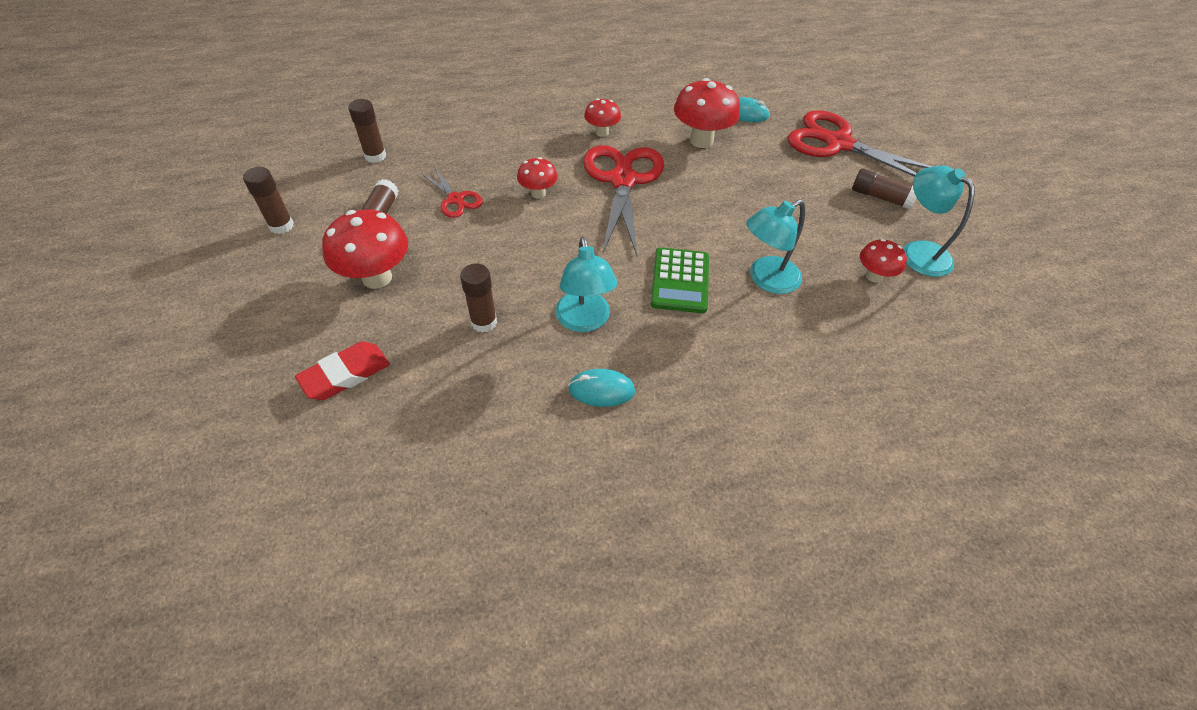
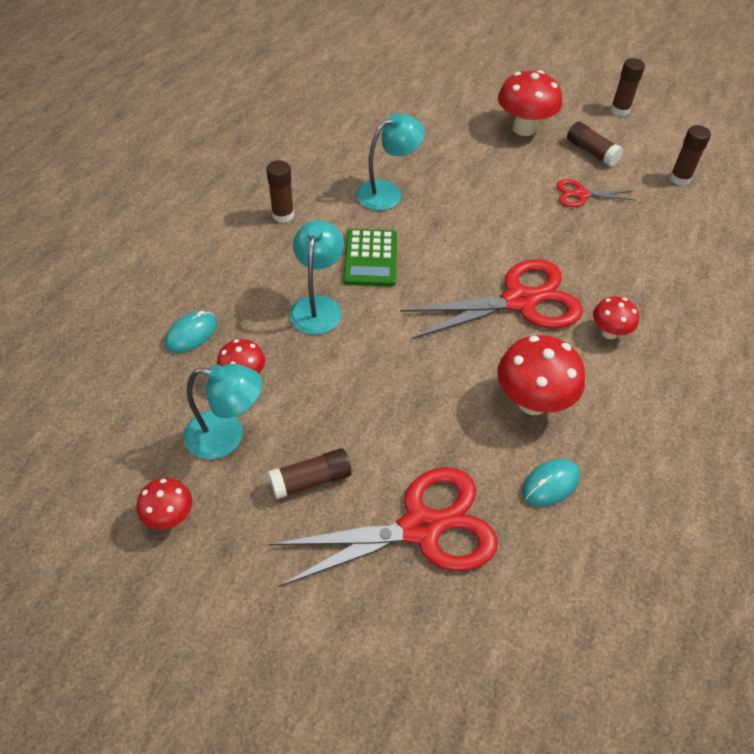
camera: 130 degrees right, 0 degrees up
red eraser [295,341,390,400] -> none
brown glue stick [460,263,497,333] -> brown glue stick moved to [266,160,294,223]
red mushroom [517,157,558,199] -> red mushroom moved to [137,478,192,530]
turquoise lamp [555,237,617,332] -> turquoise lamp turned 120 degrees clockwise [356,114,425,211]
turquoise mouse [568,369,635,407] -> turquoise mouse moved to [165,311,217,353]
red scissors [583,145,664,256] -> red scissors turned 60 degrees counterclockwise [400,259,583,339]
green calculator [651,247,709,313] -> green calculator turned 135 degrees counterclockwise [343,229,397,287]

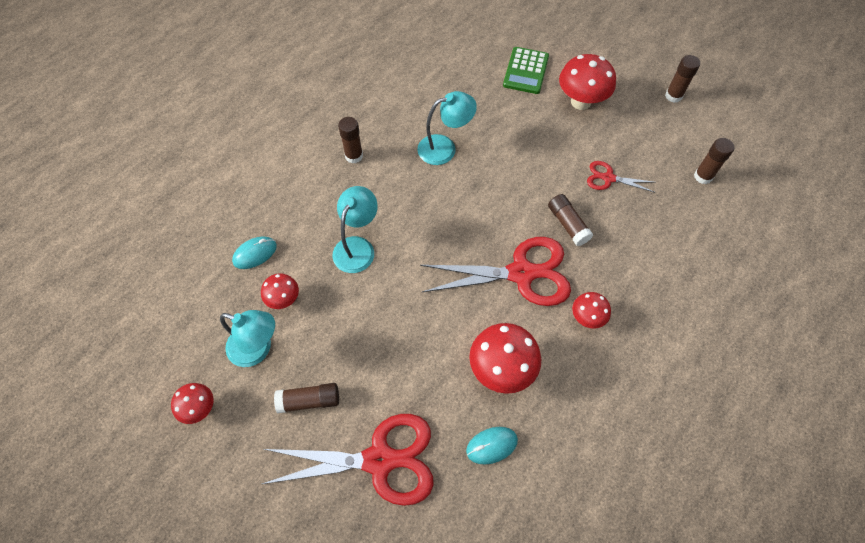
camera: 15 degrees right, 10 degrees up
green calculator [343,229,397,287] -> green calculator moved to [503,47,549,94]
brown glue stick [567,122,623,166] -> brown glue stick moved to [548,194,593,246]

